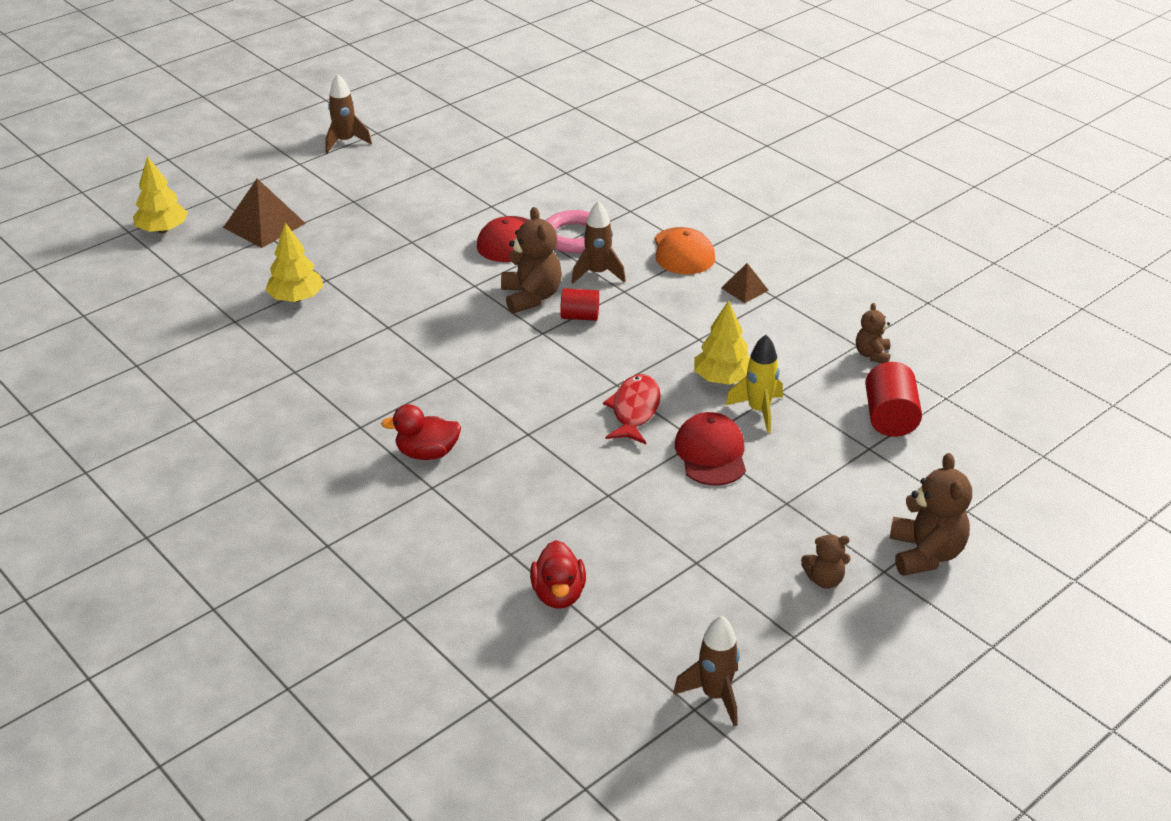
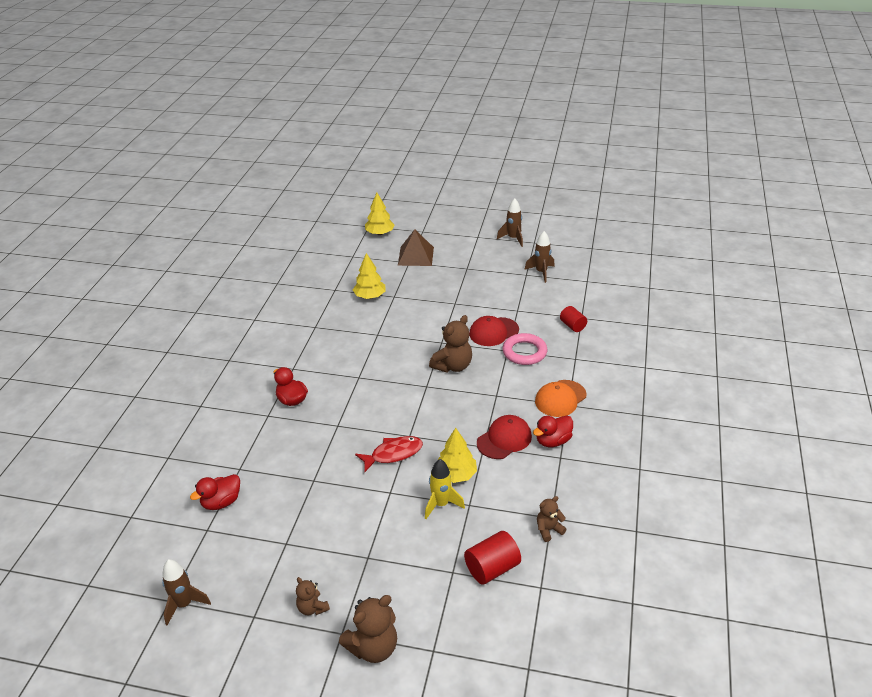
camera: 55 degrees right, 0 degrees up
red cylinder [560,288,599,321] -> red cylinder moved to [560,306,587,332]
brown rocket [571,201,626,283] -> brown rocket moved to [524,231,555,283]
red cap [675,412,746,486] -> red cap moved to [477,415,532,459]
brown pyramid [721,263,769,303] -> red duck [533,415,573,447]

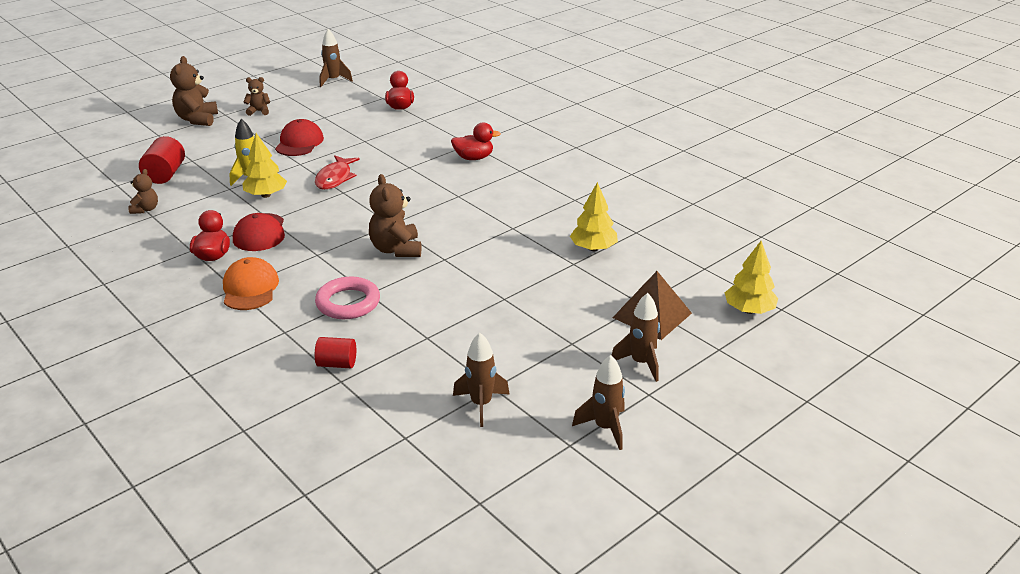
camera: 125 degrees right, 5 degrees down
red cap [469,316,519,346] -> red cap moved to [275,119,324,156]
none -> brown rocket [611,293,660,382]

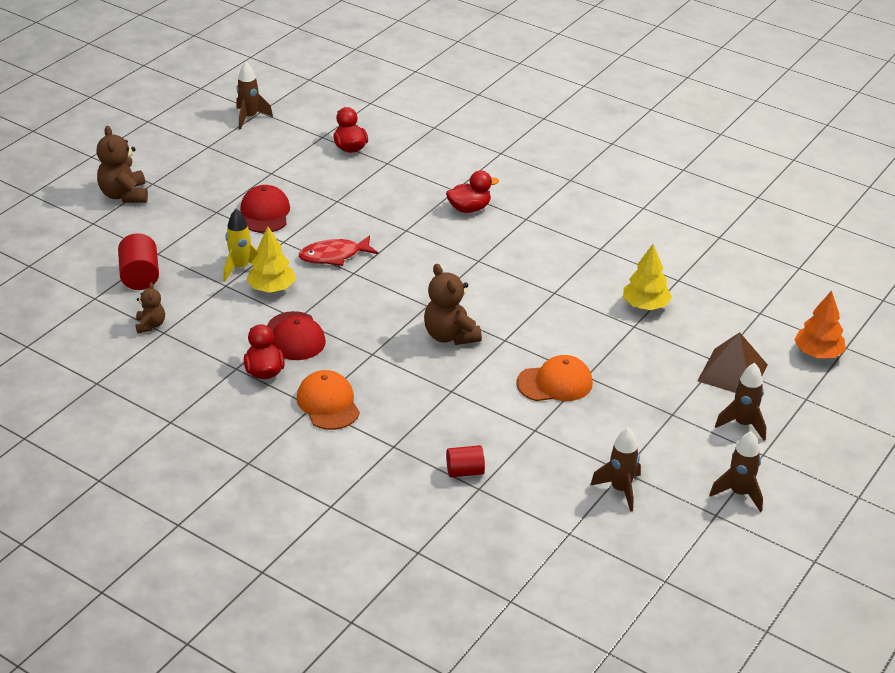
camera: 15 degrees left, 5 degrees up
brown teddy bear [244,77,270,116] -> none
red fish [315,155,360,190] -> red fish turned 75 degrees clockwise [299,235,378,266]
pink ring [315,276,380,319] -> none
yellow tree [725,241,778,314] -> orange tree [794,291,846,358]
none -> orange cap [516,355,593,401]

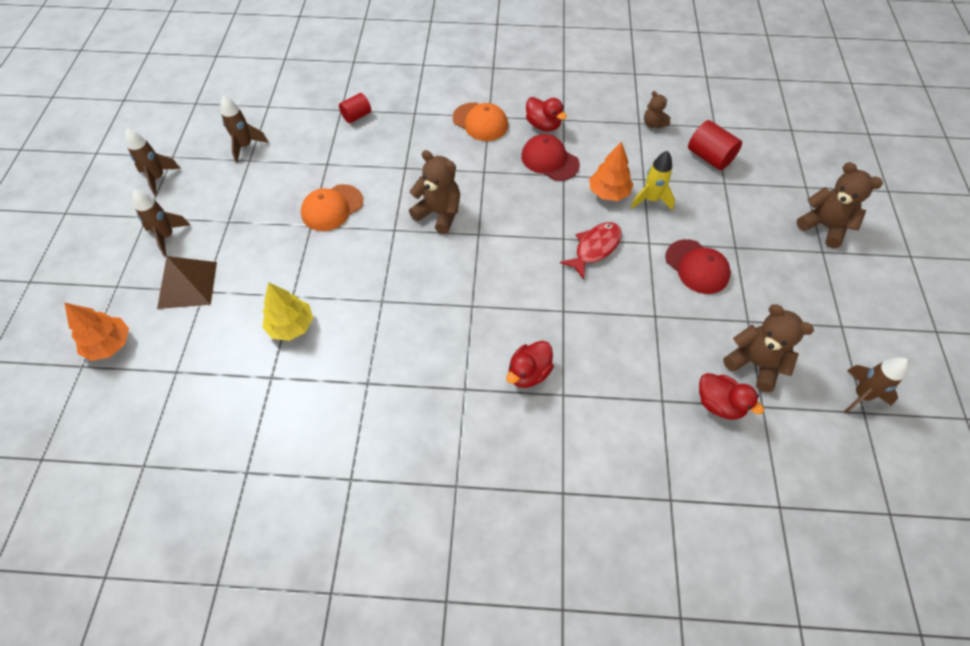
camera: 150 degrees right, 20 degrees up
yellow tree [246,227,295,293] -> orange tree [589,141,633,201]
none -> brown teddy bear [723,304,814,392]

